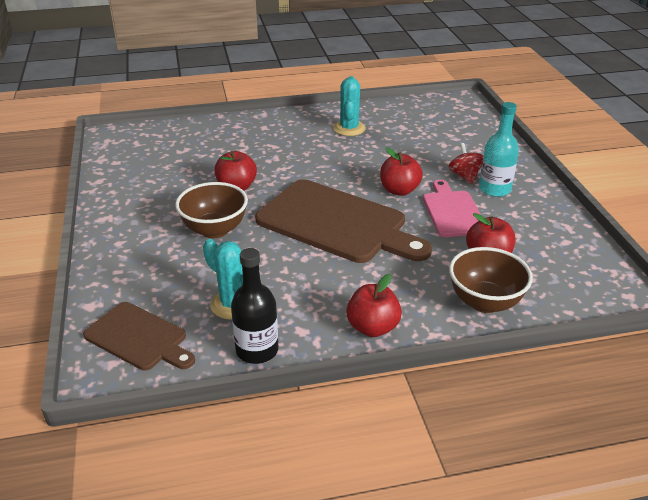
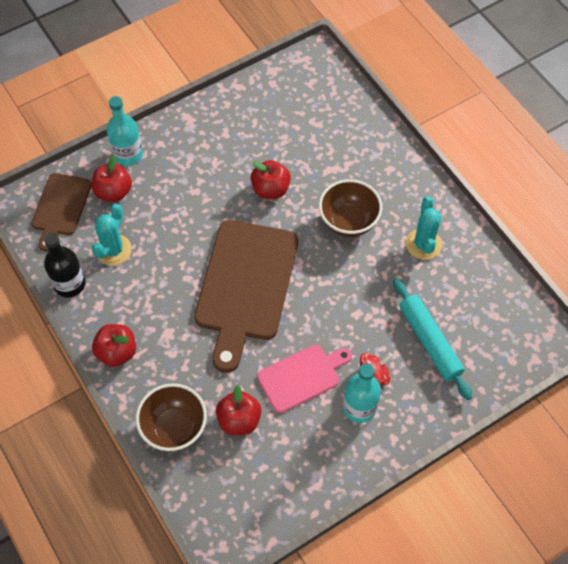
camera: 70 degrees right, 25 degrees up
brown bowl [175,182,248,238] -> brown bowl moved to [319,179,382,237]
turquoise cactus [333,76,366,136] -> turquoise cactus turned 75 degrees counterclockwise [406,196,442,260]
red apple [380,148,423,196] -> red apple moved to [92,155,132,202]
none -> turquoise bottle [107,96,143,166]
none -> turquoise rolling pin [393,278,472,400]

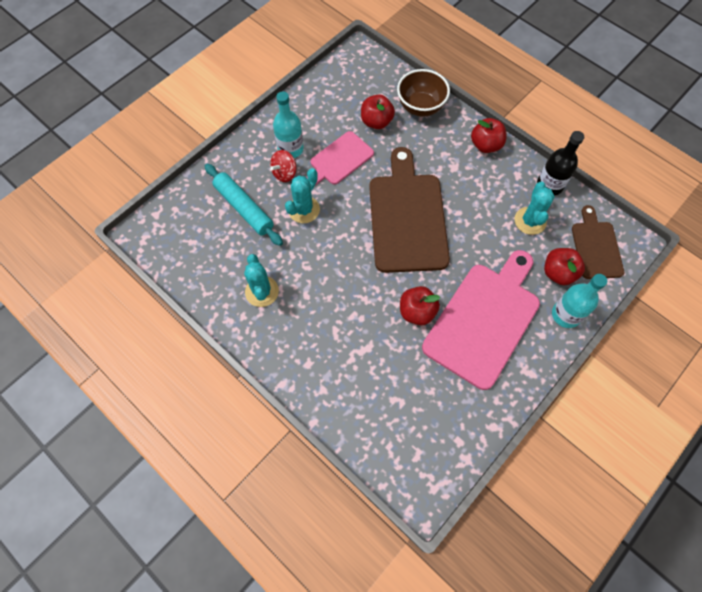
camera: 165 degrees right, 5 degrees up
brown bowl [319,179,382,237] -> none
none -> turquoise cactus [285,168,320,223]
none -> pink cutting board [422,250,540,390]

